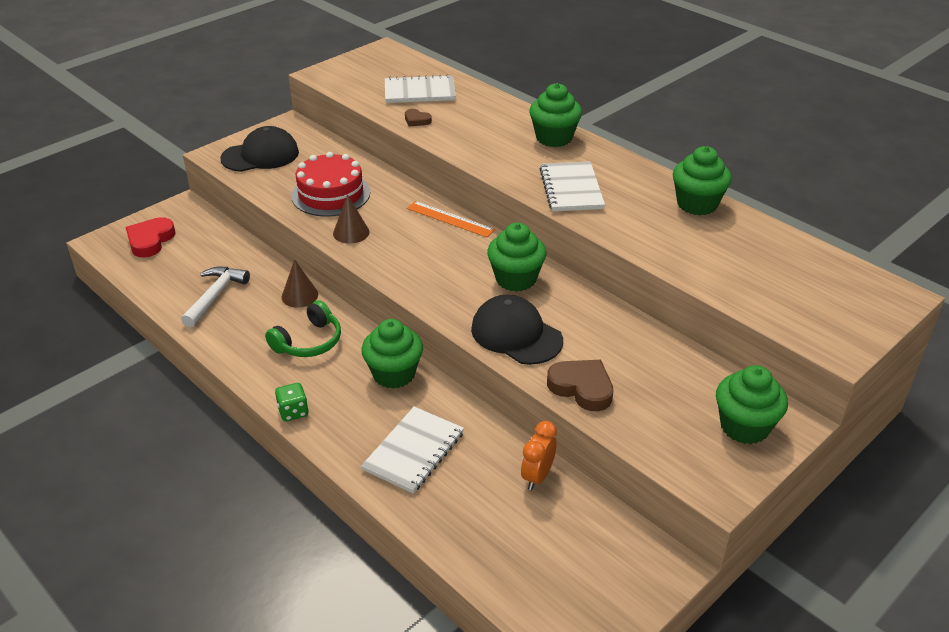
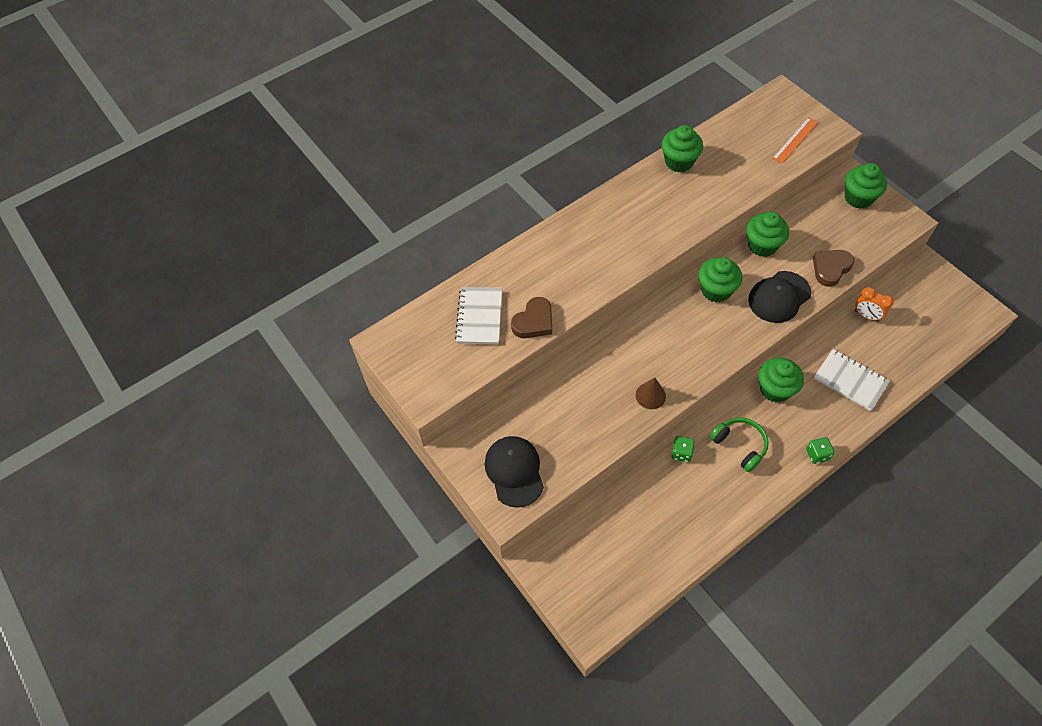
camera: 80 degrees left, 20 degrees up
red heart [126,217,176,258] -> none
white hammer [181,267,250,327] -> none
brown cone [281,259,318,308] -> green dice [672,436,695,462]
red cake [291,152,370,216] -> none
brown heart [405,109,432,126] -> brown heart [511,297,552,338], size x1.82
orange ruler [407,201,495,237] -> orange ruler moved to [772,117,818,164]
green cupcake [529,83,582,147] -> green cupcake moved to [746,212,789,257]
white notebook [539,162,605,211] -> none

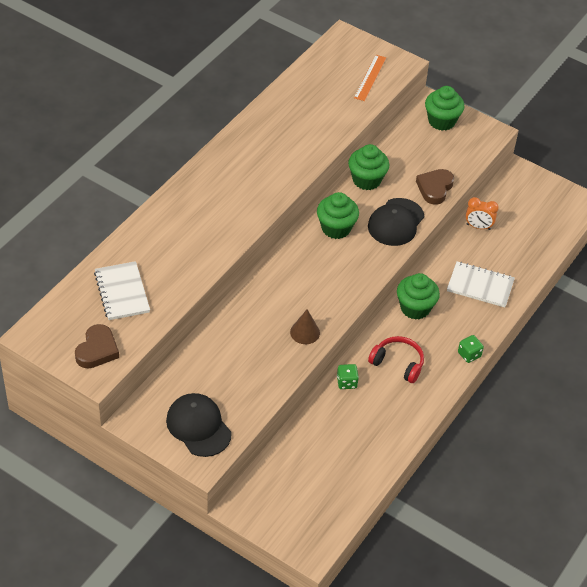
camera: 25 degrees left, 10 degrees down
brown heart [511,297,552,338] -> brown heart moved to [75,324,119,368]
green cupcake [662,125,703,172] -> none
green headphones [709,417,769,472] -> red headphones [368,336,424,383]

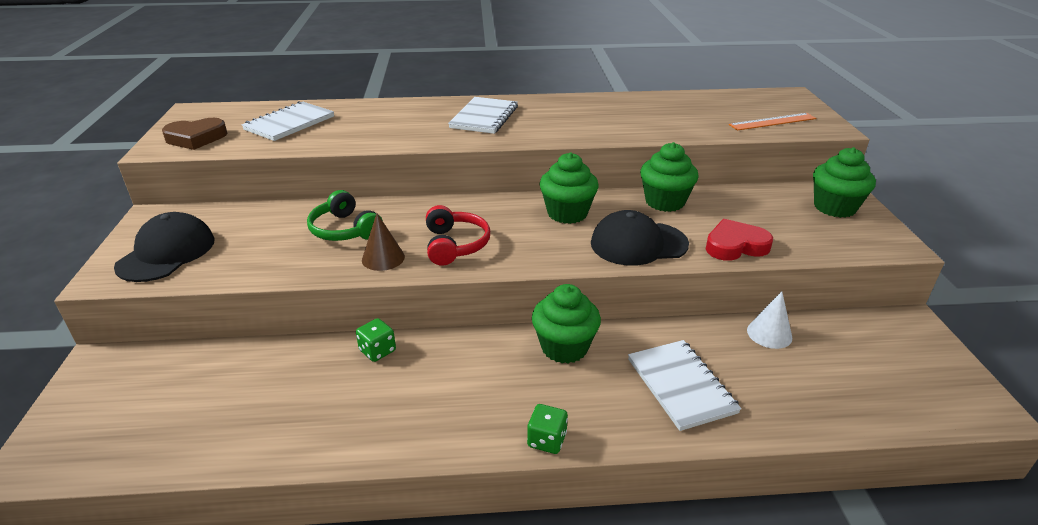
camera: 55 degrees right, 15 degrees down
red headphones [368,336,424,383] -> red headphones moved to [426,205,490,266]
brown heart [416,169,454,205] -> red heart [706,219,773,261]
orange clock [466,197,499,230] -> white cone [747,291,792,349]
none -> green headphones [307,190,383,241]
none -> white notebook [448,97,518,134]

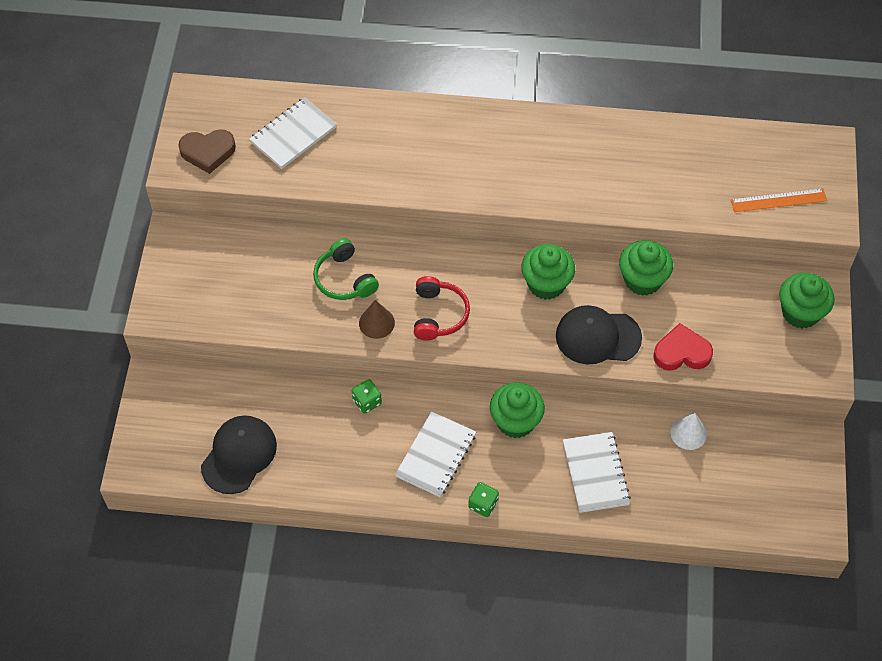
camera: 10 degrees right, 25 degrees up
black cap [114,212,214,282] -> black cap moved to [201,415,277,494]
white notebook [448,97,518,134] -> white notebook moved to [395,411,476,497]

